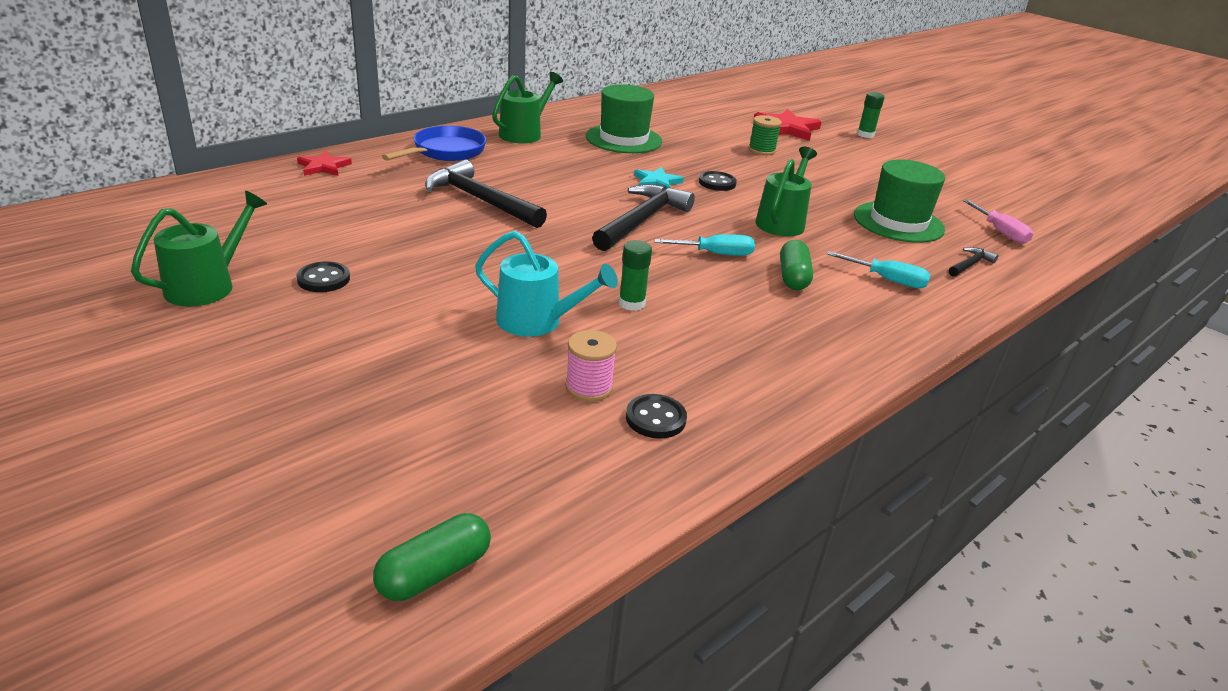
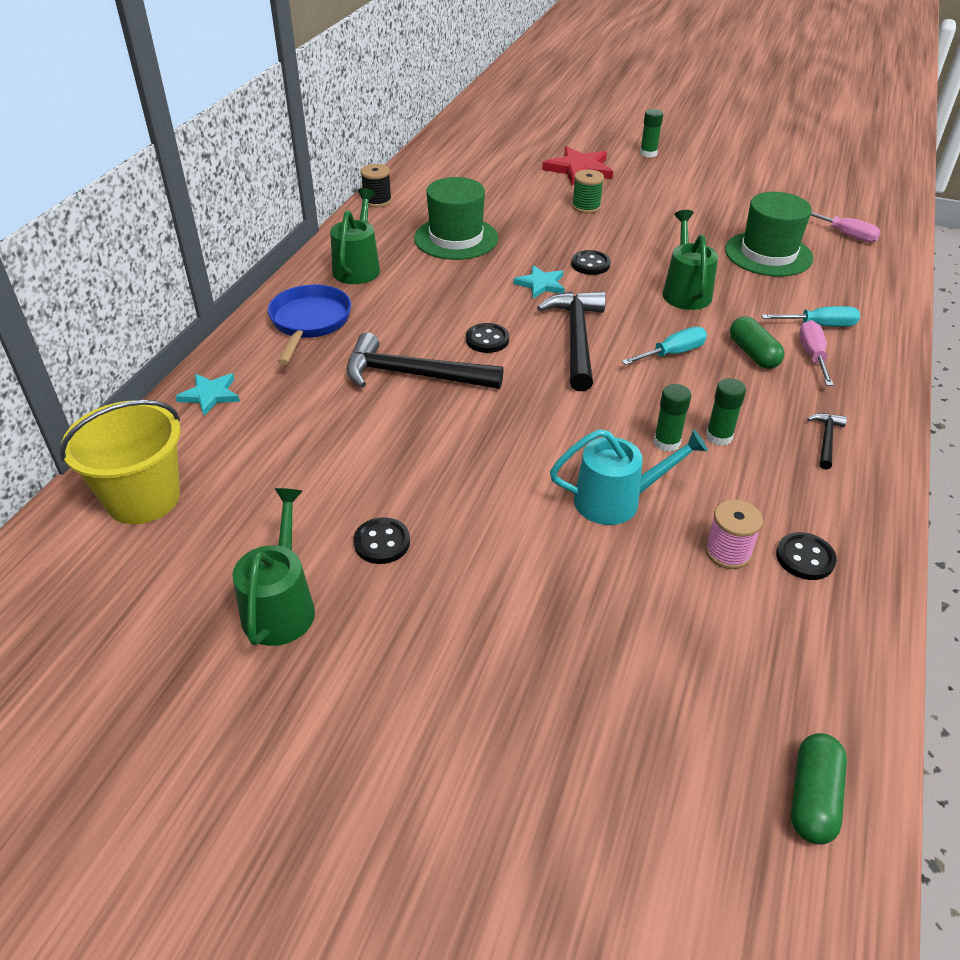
camera: 25 degrees left, 10 degrees up
red star [297,151,352,176] -> turquoise star [175,373,240,416]
black hammer [949,247,998,277] -> black hammer moved to [807,413,847,470]
none -> yellow bucket [60,400,181,524]
none -> black spool [360,164,392,207]
none -> black button [466,323,509,353]
none -> green glue stick [706,378,746,446]
none -> pink screwdriver [799,320,834,386]

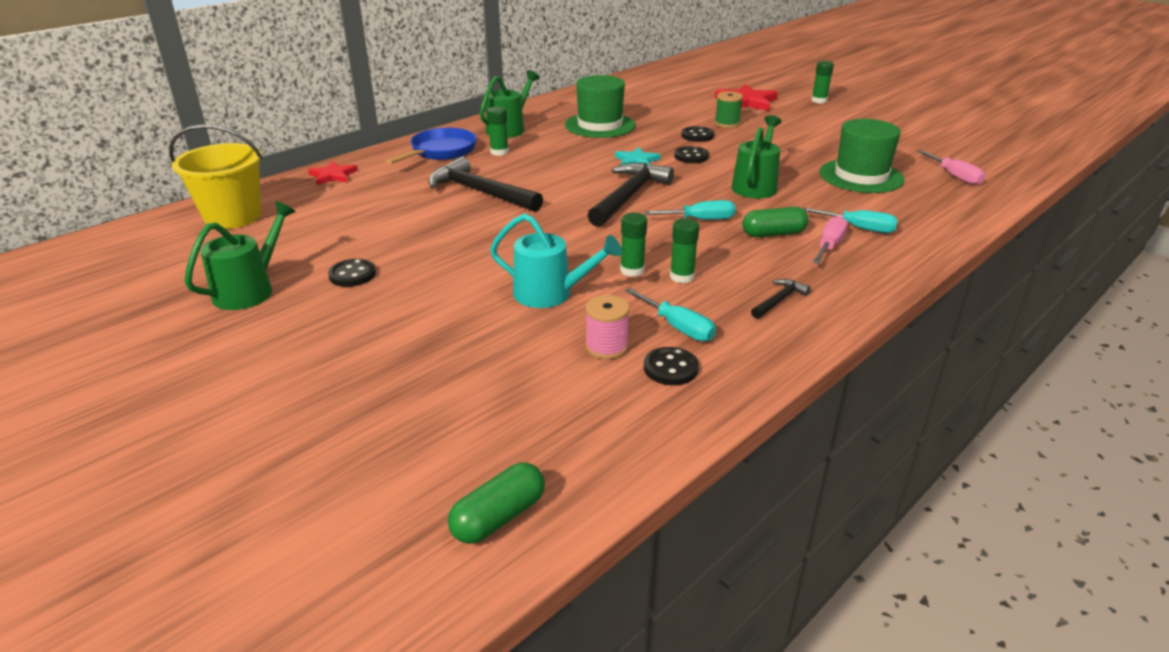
camera: 25 degrees right, 10 degrees down
turquoise star [175,373,240,416] -> red star [308,161,358,185]
black spool [360,164,392,207] -> none
black button [466,323,509,353] -> black button moved to [681,126,714,142]
green capsule [730,316,785,369] -> green capsule turned 75 degrees clockwise [742,207,808,237]
none -> green glue stick [487,106,509,156]
none -> turquoise screwdriver [625,288,716,341]

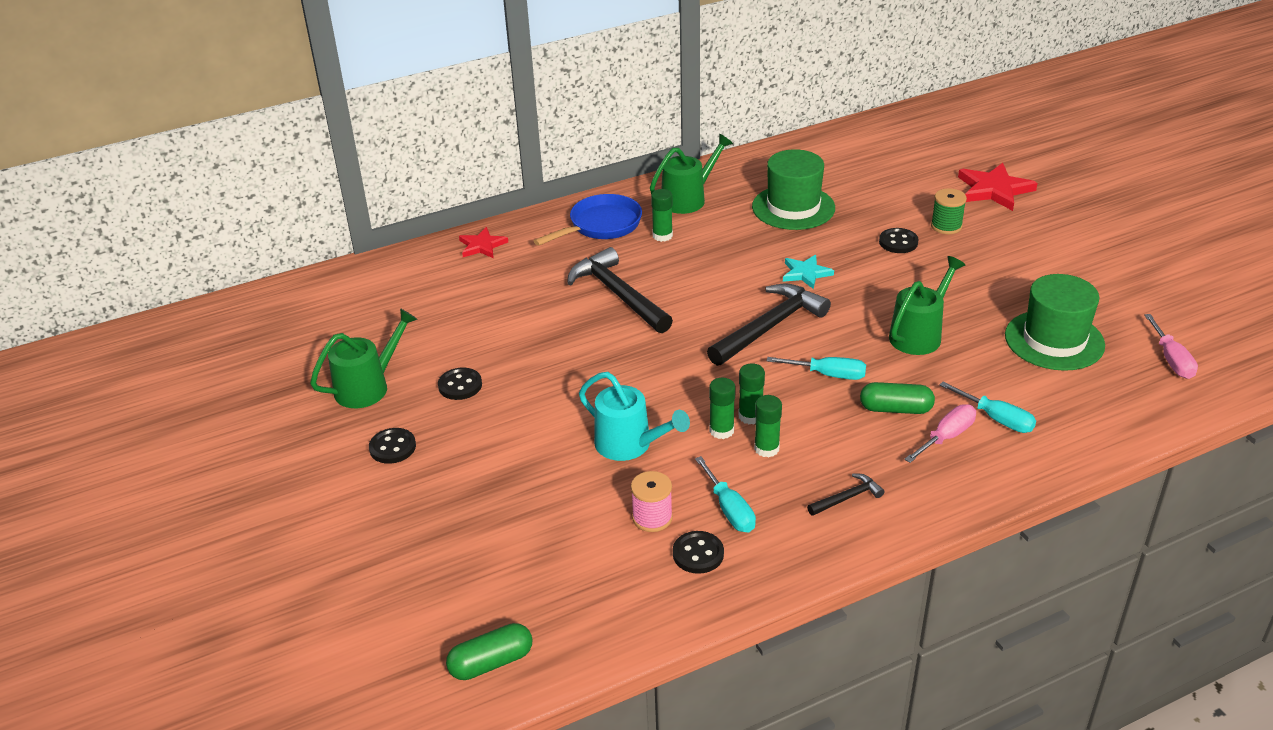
camera: 20 degrees right, 5 degrees up
yellow bucket [169,125,263,229] -> none
black button [674,146,709,163] -> black button moved to [369,428,416,464]
green glue stick [811,61,834,103] -> green glue stick moved to [738,363,765,424]

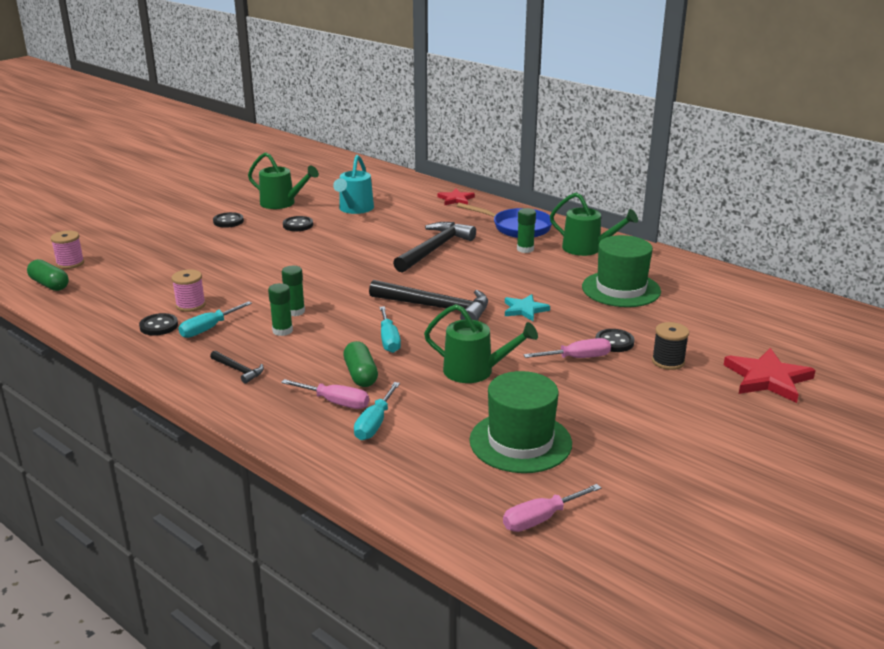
camera: 65 degrees right, 10 degrees down
turquoise watering can [579,372,690,461] -> turquoise watering can moved to [333,155,374,214]
green glue stick [738,363,765,424] -> none
green spool [931,188,967,234] -> black spool [652,322,689,370]
none -> pink spool [51,231,84,269]
none -> pink screwdriver [524,338,611,358]

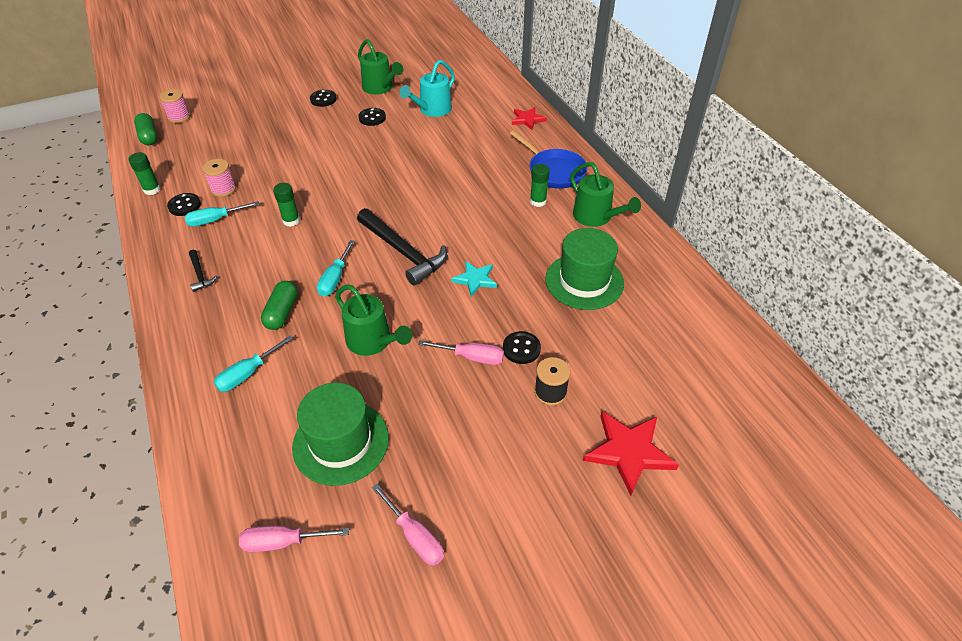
camera: 25 degrees right, 20 degrees up
green glue stick [268,283,293,336] -> green glue stick moved to [128,152,161,195]
pink screwdriver [281,379,369,409] -> pink screwdriver moved to [372,484,444,566]
black hammer [393,222,476,273] -> none

